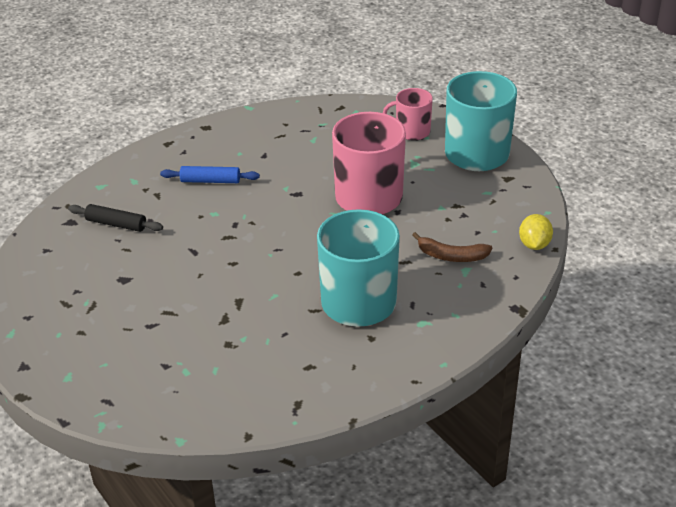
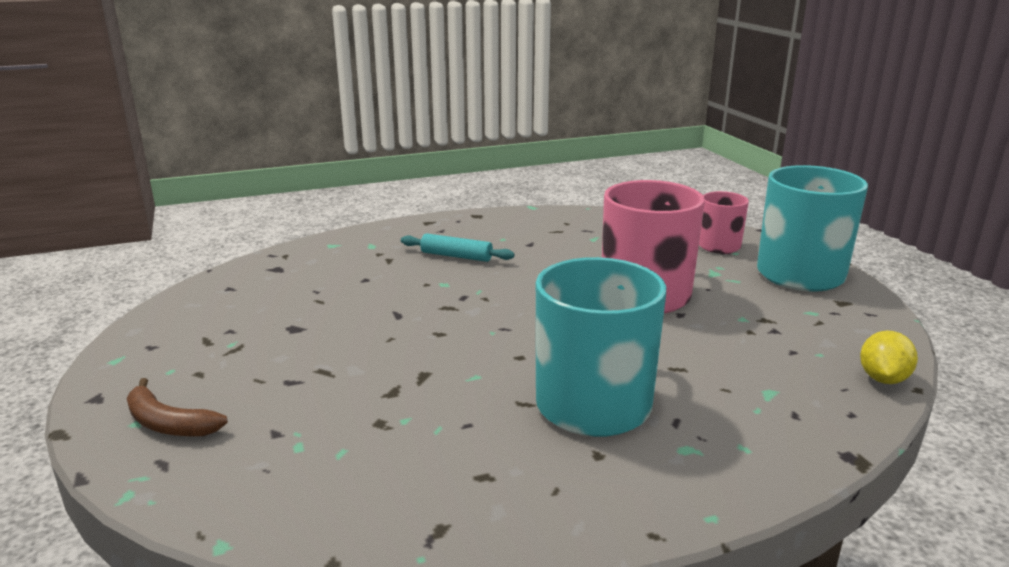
camera: 15 degrees right, 15 degrees down
black rolling pin [68,204,163,232] -> none
blue rolling pin [160,166,260,183] -> turquoise rolling pin [401,233,515,262]
brown banana [413,232,492,262] -> brown banana moved to [127,378,228,437]

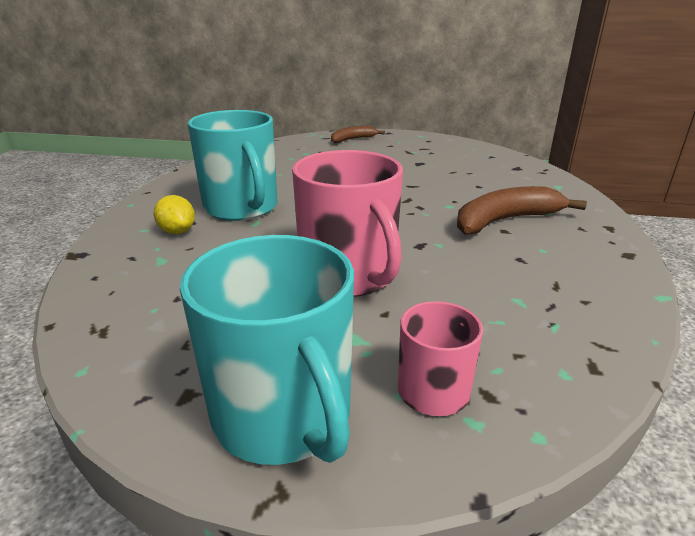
camera: 120 degrees right, 5 degrees up
turquoise rolling pin [401,233,515,262] -> brown banana [457,186,587,235]
yellow lemon [860,330,918,384] -> yellow lemon moved to [154,195,195,234]

